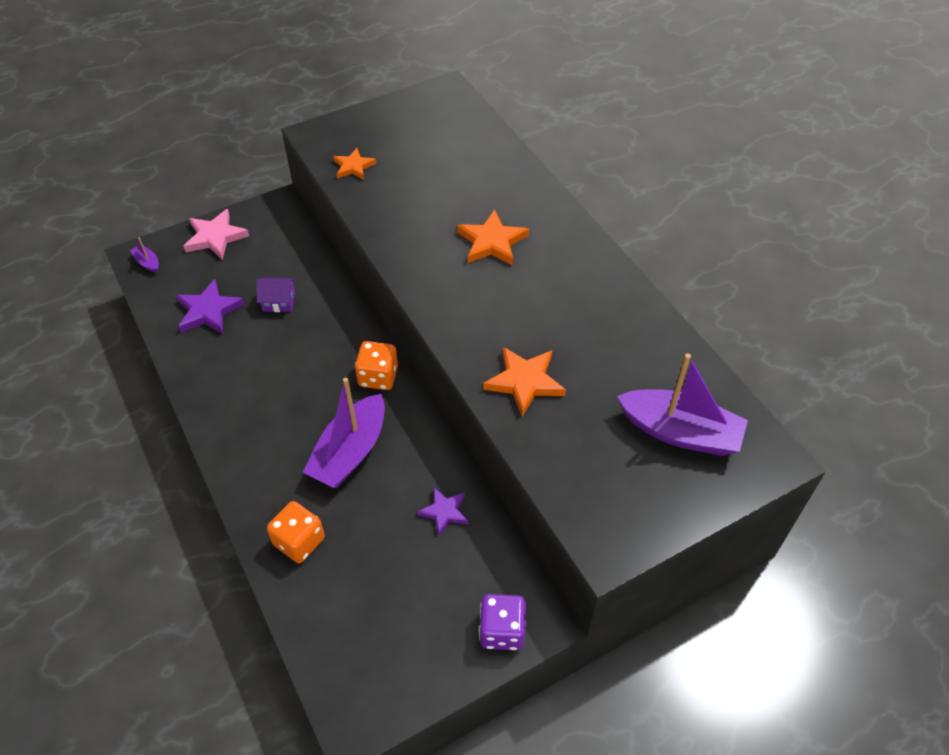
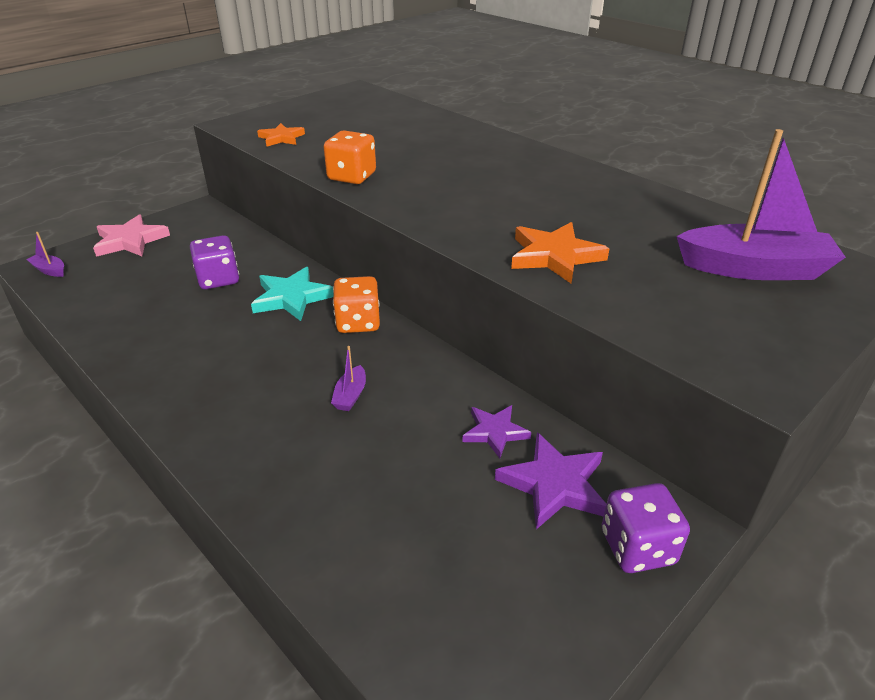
camera: 15 degrees left, 15 degrees down
purple star [176,279,245,334] -> purple star moved to [495,432,606,529]
purple house [257,278,295,312] -> purple dice [190,235,239,289]
orange dice [267,501,325,563] -> orange dice moved to [324,130,376,184]
purple boat [302,378,385,488] -> purple boat [331,346,366,411], size x0.42
orange star [457,209,529,265] -> none
none -> turquoise star [251,267,333,321]

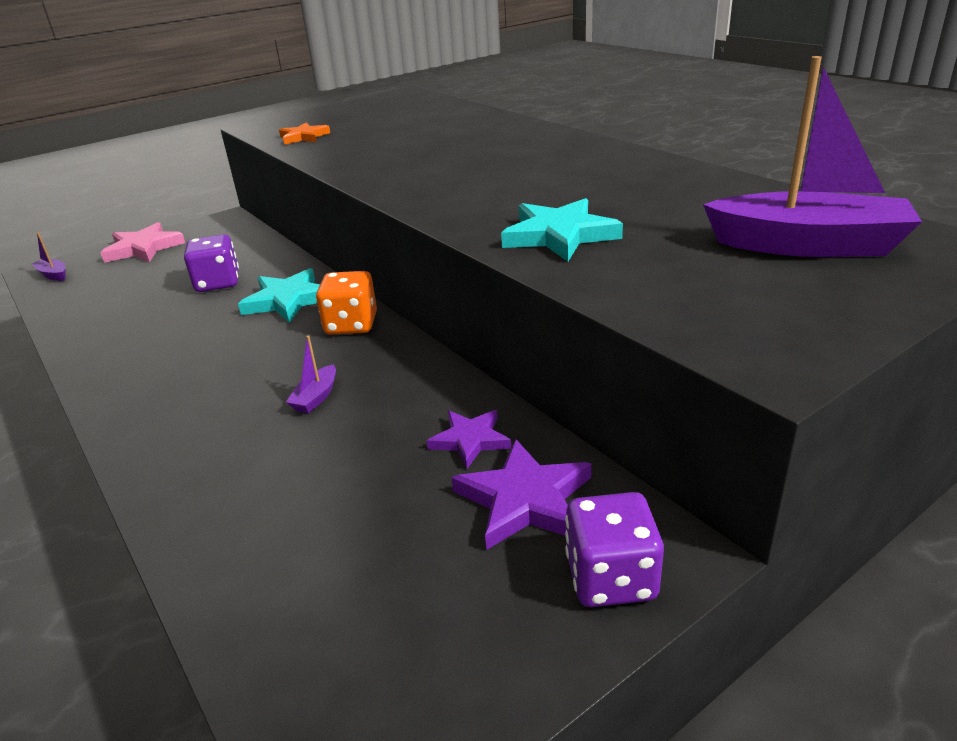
camera: 10 degrees right, 5 degrees down
orange dice [324,130,376,184] -> none
orange star [511,222,609,283] -> turquoise star [501,198,623,261]

